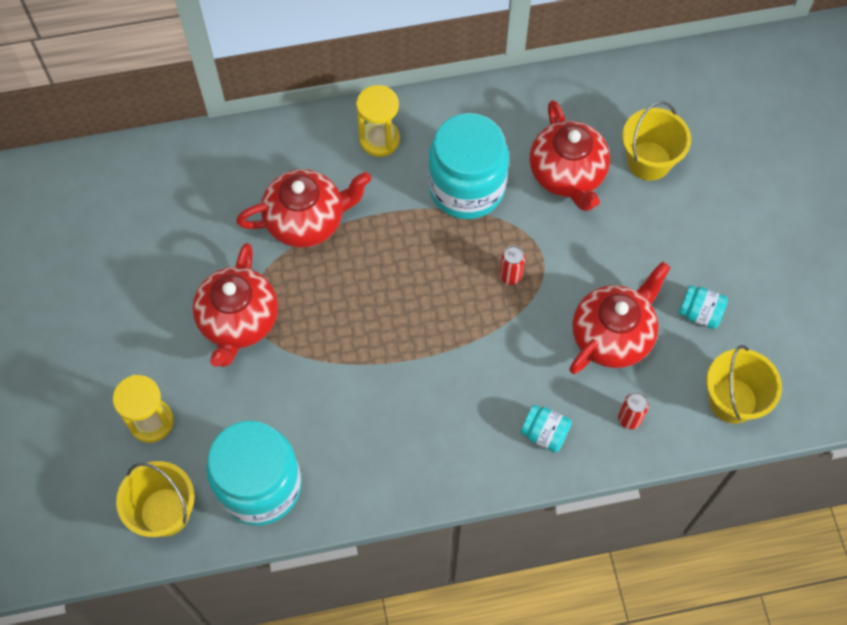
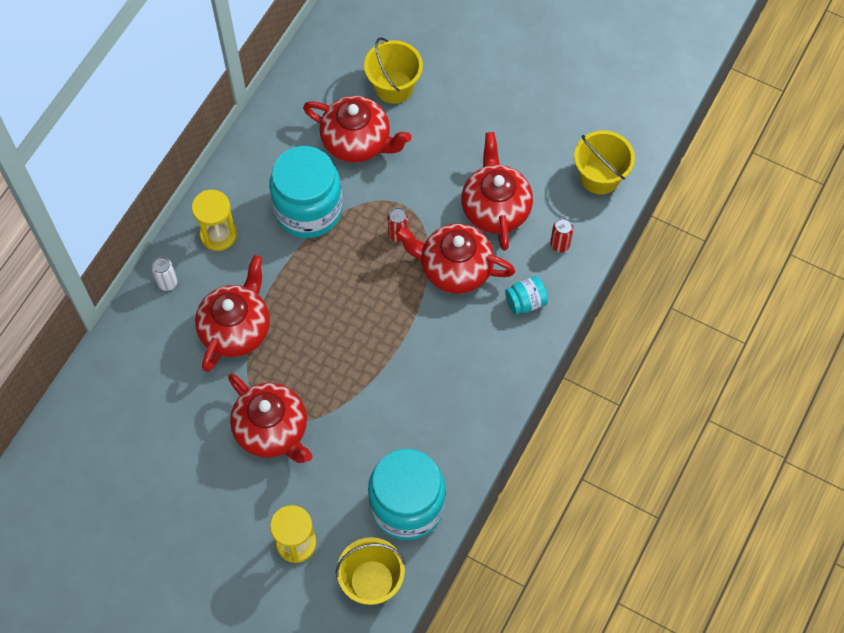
camera: 50 degrees left, 0 degrees up
turquoise jar [678,285,728,329] -> none
none -> white can [151,256,177,291]
none -> red teapot [395,223,515,294]

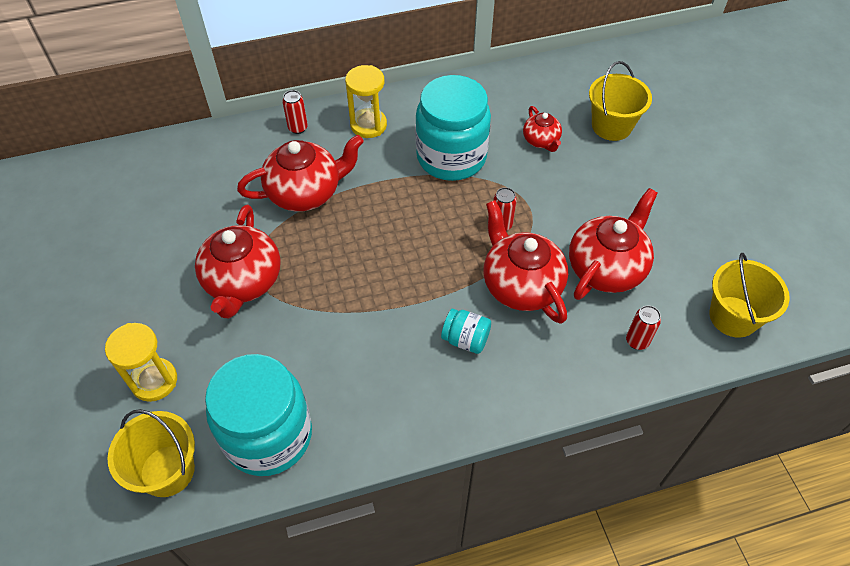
camera: 45 degrees right, 10 degrees down
white can [151,256,177,291] -> red can [282,90,308,134]
red teapot [303,96,411,163] -> red teapot [523,106,562,152], size x0.53
turquoise jar [505,276,548,315] -> turquoise jar moved to [441,309,491,354]

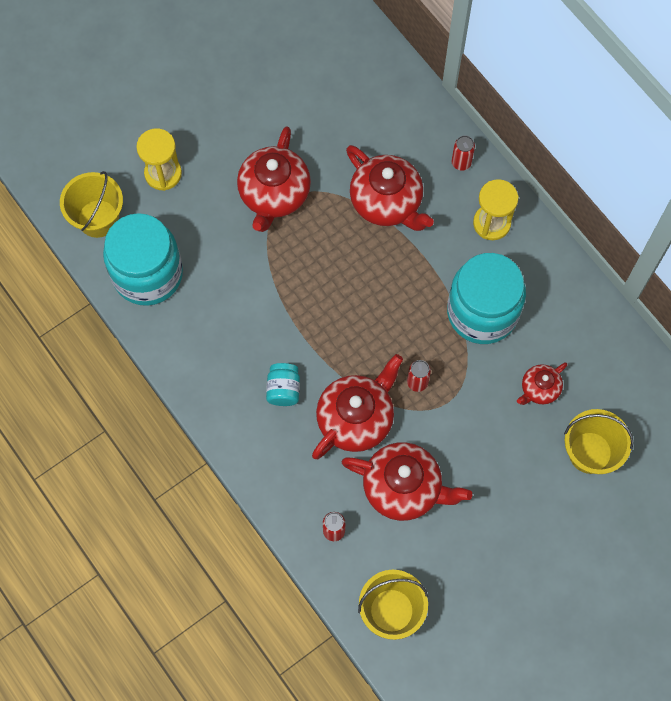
camera: 70 degrees right, 15 degrees up
red teapot [195,205,281,318] -> red teapot turned 60 degrees counterclockwise [237,126,311,232]

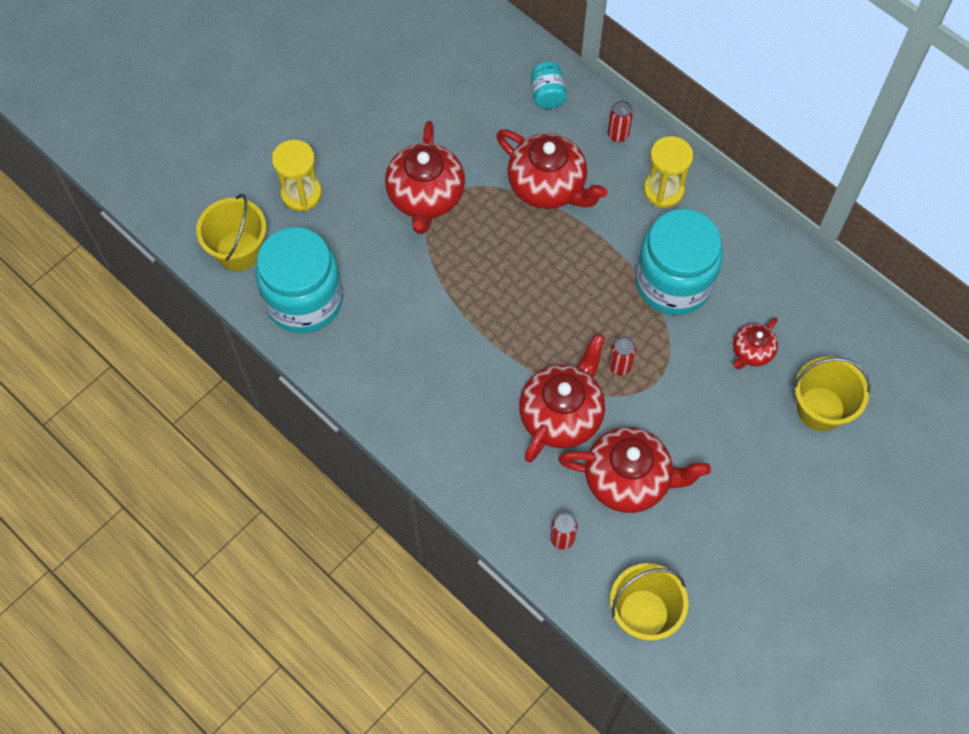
camera: 10 degrees left, 5 degrees down
turquoise jar [266,363,300,406] -> turquoise jar moved to [531,62,567,109]

